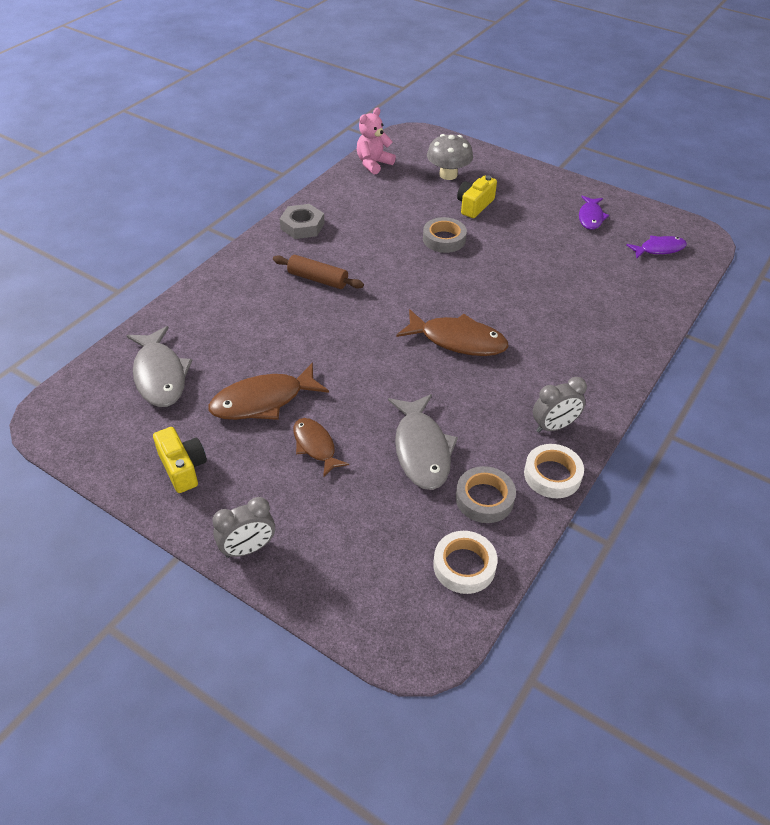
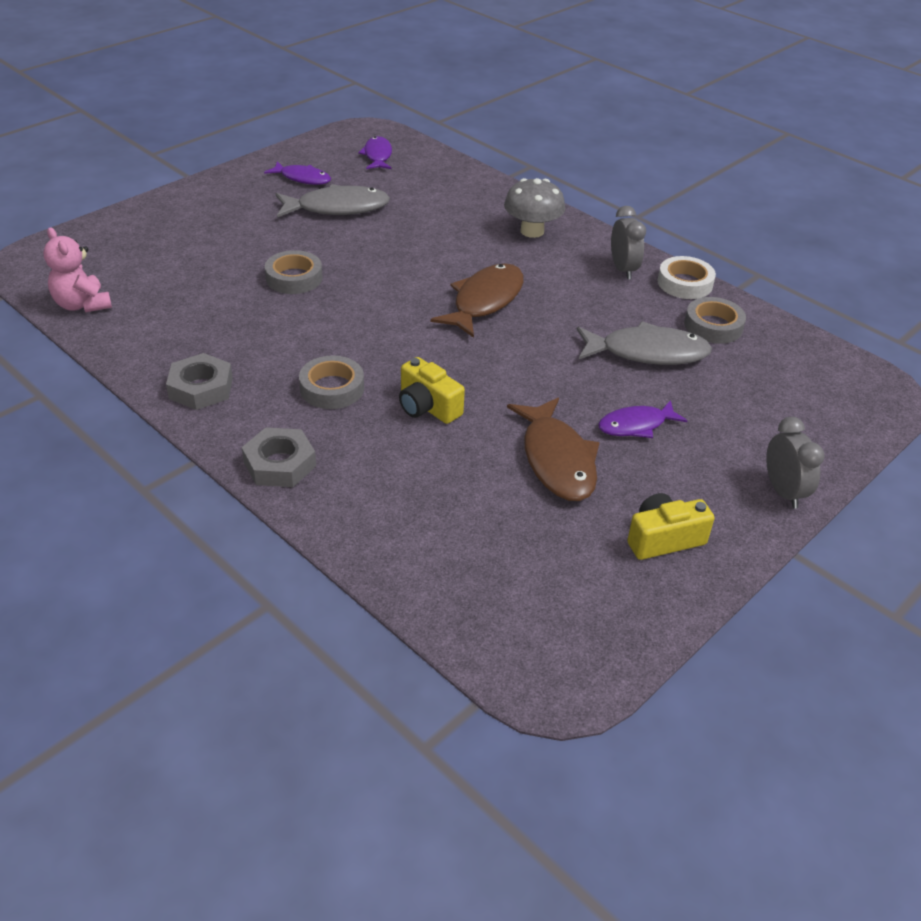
camera: 80 degrees left, 5 degrees down
grey fish [126,326,193,407] -> grey fish moved to [276,184,390,217]
brown rolling pin [273,255,364,289] -> grey tape [299,356,364,409]
brown fish [293,418,349,477] -> purple fish [598,400,687,438]
grey mushroom [427,134,473,180] -> grey mushroom moved to [504,178,565,238]
white tape [433,531,498,594] -> none
yellow camera [457,175,497,218] -> yellow camera moved to [399,357,465,424]
none -> grey nut [242,427,316,487]

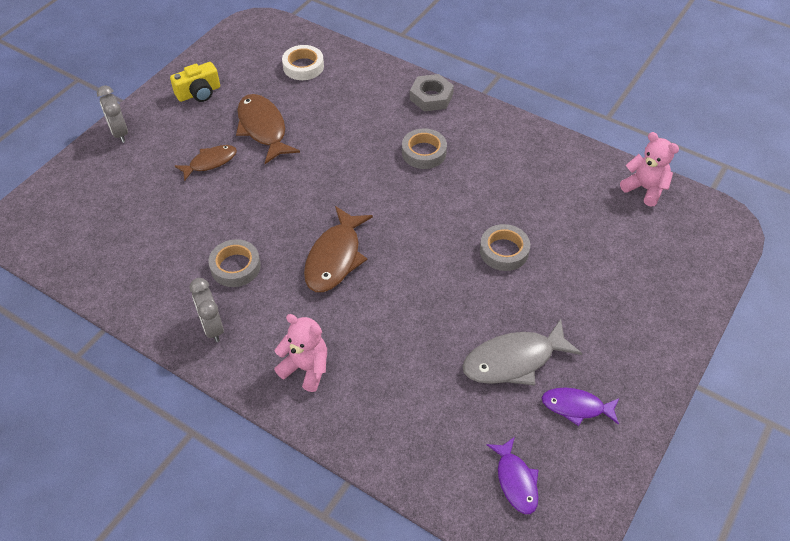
camera: 170 degrees right, 10 degrees up
grey nut [166,353,233,410] -> none
yellow camera [399,357,465,424] -> none
grey mushroom [504,178,565,238] -> pink teddy bear [274,314,327,392]
grey fish [576,321,712,365] -> none
purple fish [598,400,687,438] -> brown fish [175,145,237,181]
white tape [657,256,716,299] -> white tape moved to [282,45,324,80]
grey tape [684,297,746,344] -> grey tape moved to [209,239,261,287]

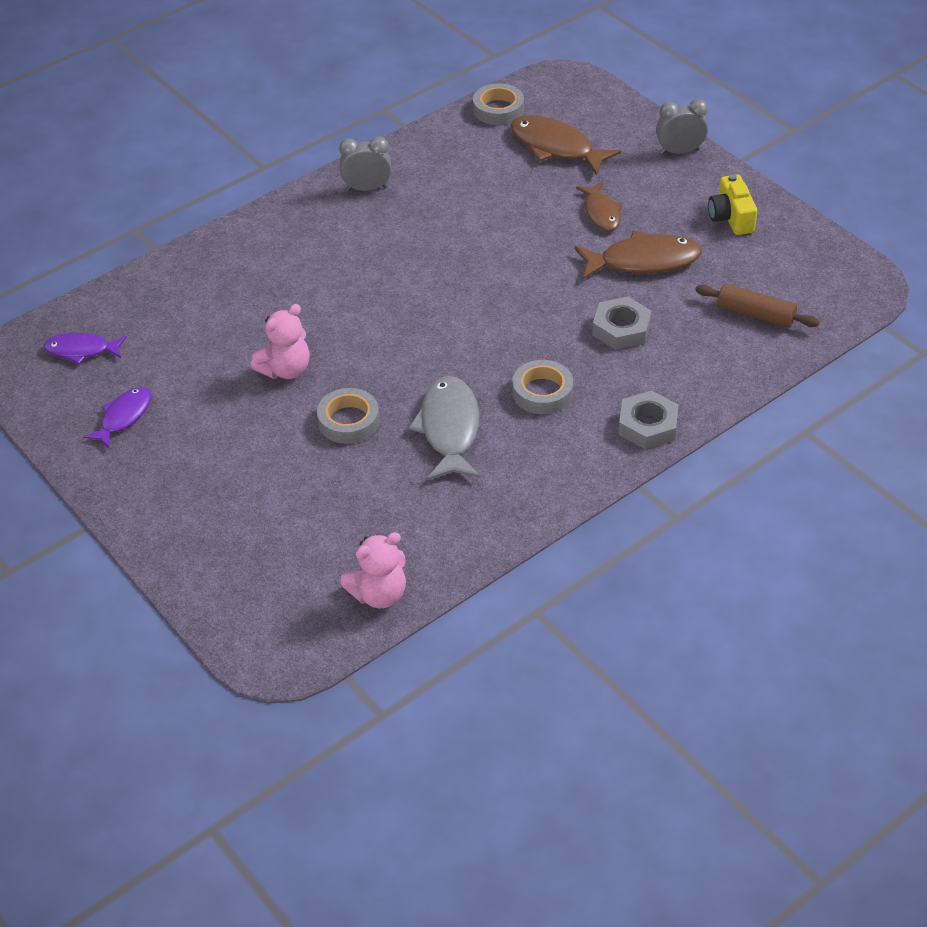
camera: 110 degrees right, 5 degrees down
grey tape [209,239,261,287] -> grey tape moved to [473,83,524,125]
pink teddy bear [274,314,327,392] -> pink teddy bear moved to [251,304,310,379]
white tape [282,45,324,80] -> brown rolling pin [696,284,820,328]
brown fish [304,206,373,292] -> brown fish moved to [511,115,621,176]
grey fish [462,319,582,385] -> grey fish moved to [408,376,481,480]
none -> grey nut [592,297,652,350]

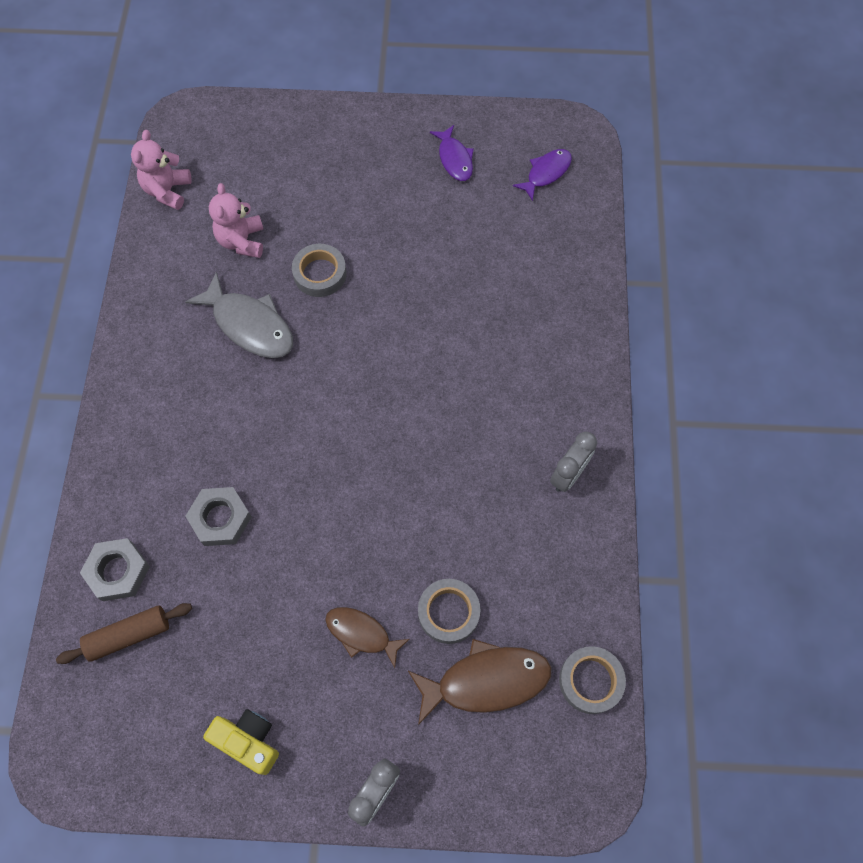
camera: 130 degrees right, 20 degrees up
pink teddy bear [251,304,310,379] -> pink teddy bear moved to [209,183,263,258]
grey tape [512,360,573,414] -> grey tape moved to [418,579,480,644]
brown fish [575,231,702,279] -> none
grey nut [618,390,678,449] -> grey nut moved to [80,538,150,601]

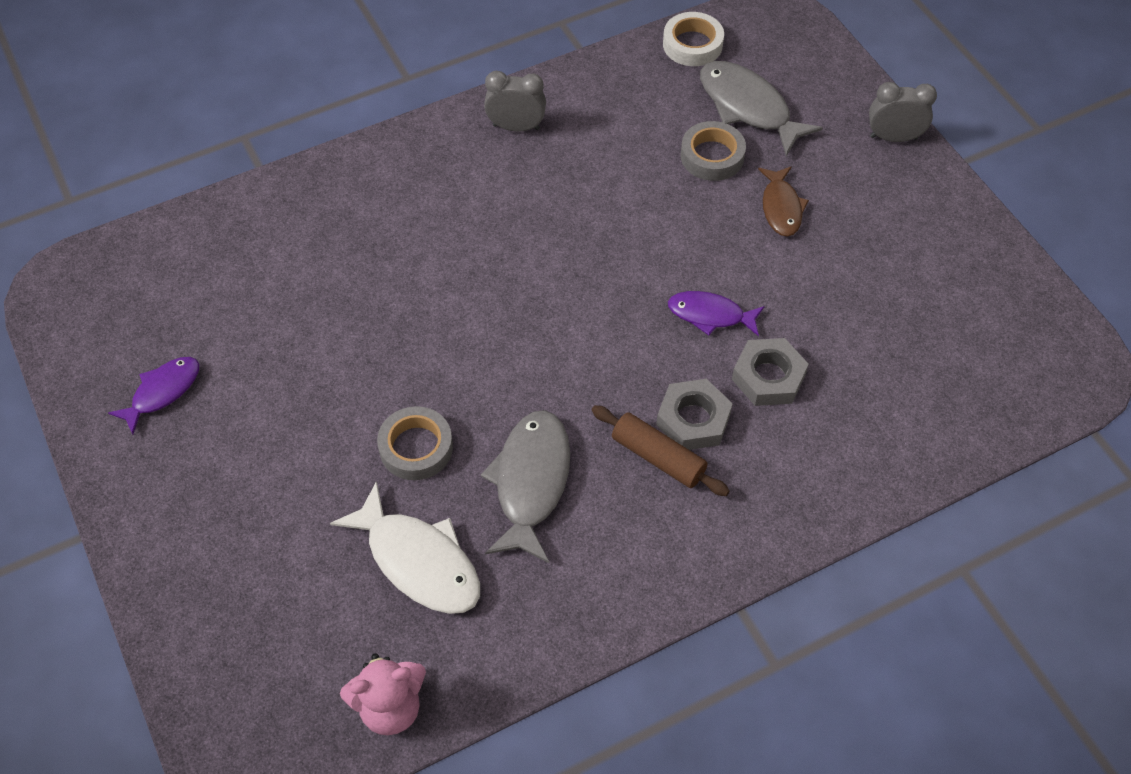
camera: 120 degrees left, 10 degrees down
brown rolling pin [56,603,192,664] -> brown rolling pin moved to [591,405,730,496]
grey nut [80,538,150,601] -> grey nut moved to [656,379,733,450]
yellow camera [203,709,279,775] -> none
pink teddy bear [209,183,263,258] -> white fish [330,481,480,614]
brown fish [408,639,551,725] -> grey fish [700,61,823,156]
purple fish [513,149,572,201] -> purple fish moved to [668,291,765,336]
grey tape [559,646,626,714] -> white tape [663,12,724,66]

